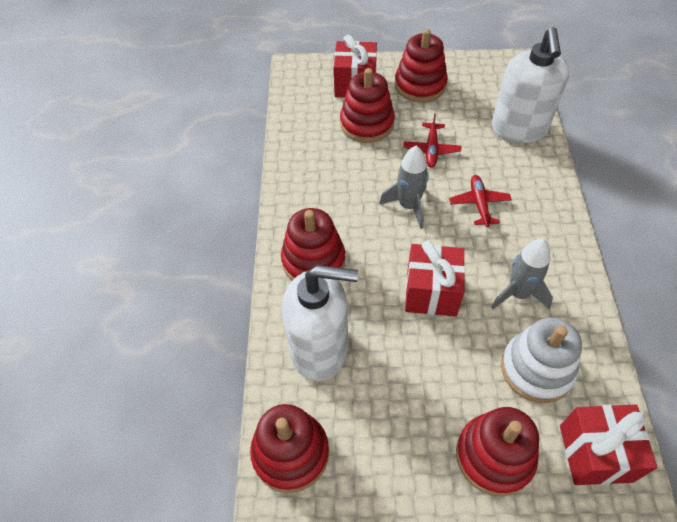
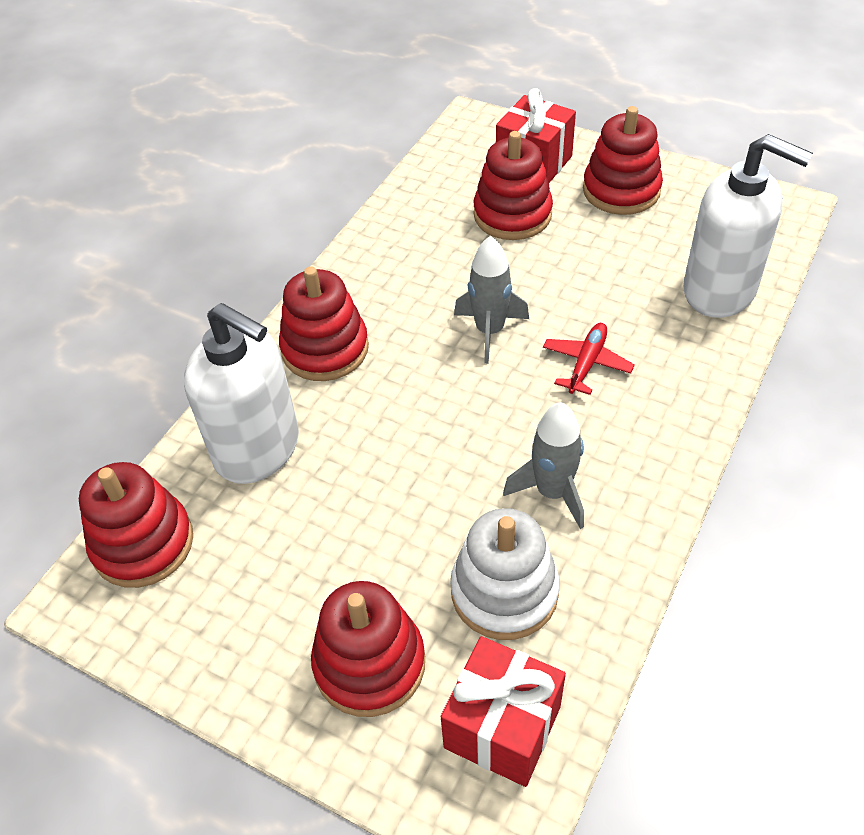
camera: 30 degrees right, 5 degrees down
red plane [403,113,461,167] -> none
red gift [405,241,465,317] -> none
white soap dispenser [492,27,569,143] -> white soap dispenser turned 90 degrees counterclockwise [683,134,813,318]

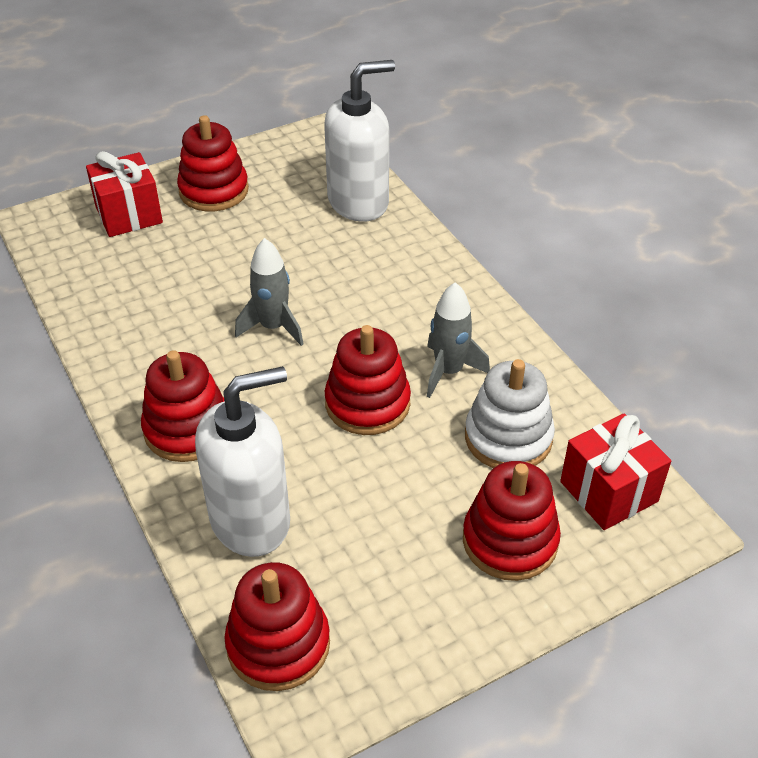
camera: 60 degrees left, 5 degrees down
red stacking toy [474,131,553,240] -> red stacking toy moved to [325,325,411,435]
red plane [543,323,635,395] -> none

